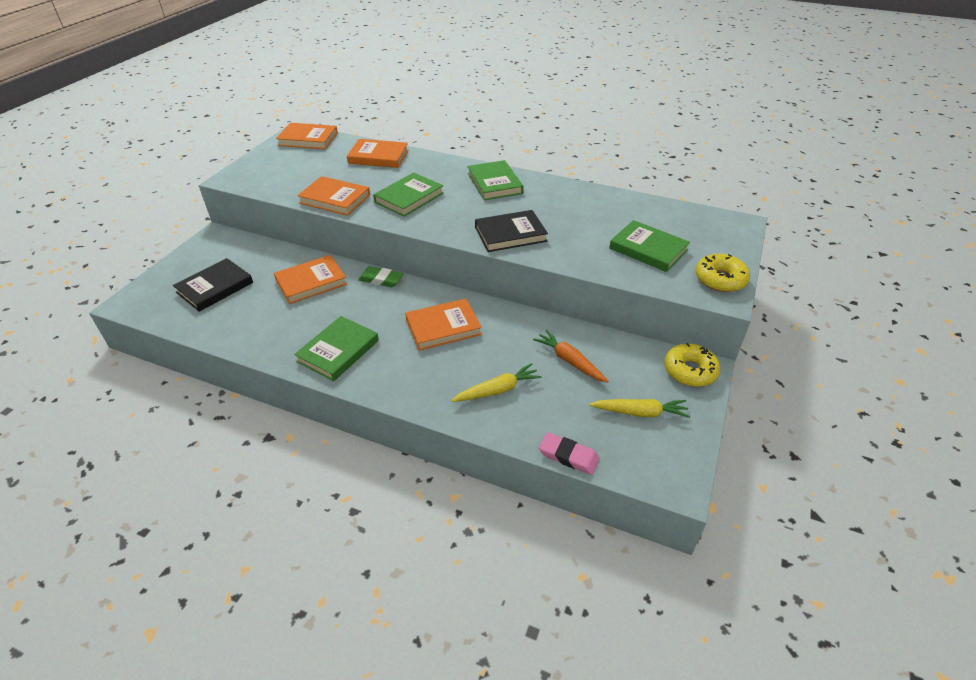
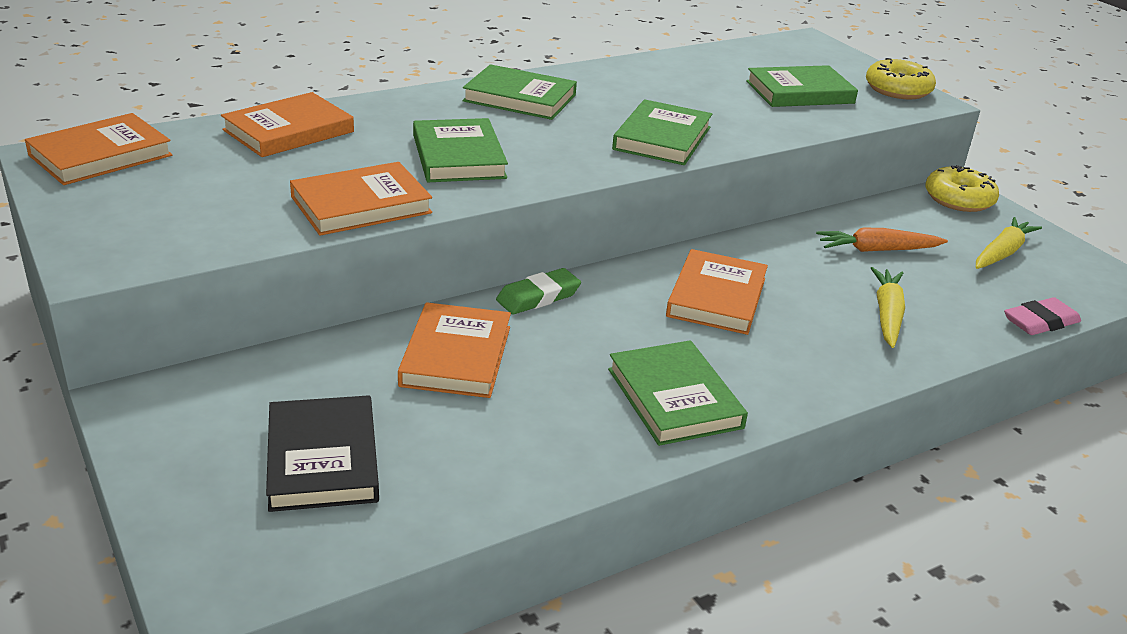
camera: 55 degrees left, 10 degrees down
black book [475,210,548,252] -> green book [612,99,712,165]

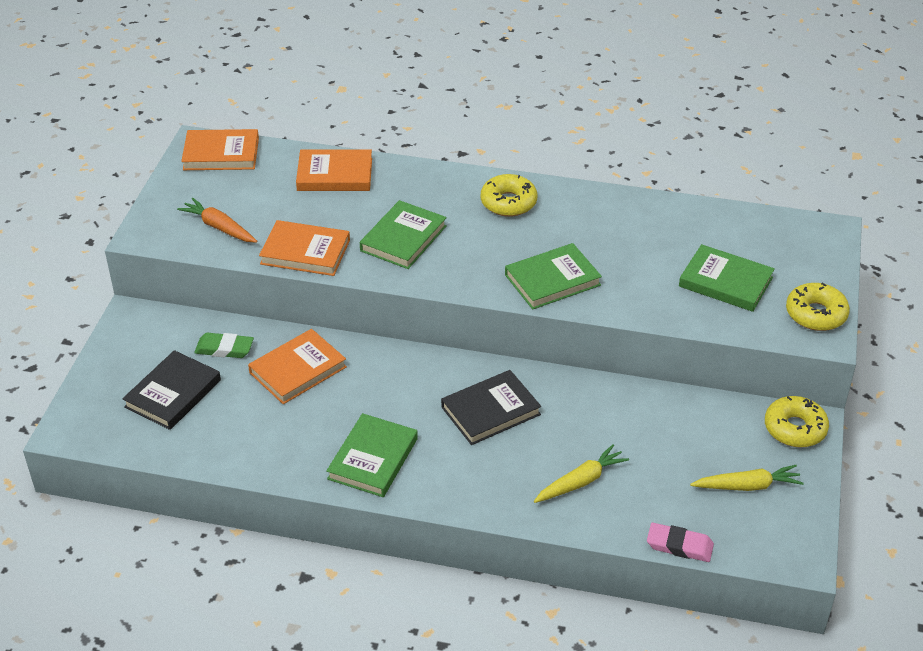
camera: 45 degrees right, 10 degrees up
green book [462,64,577,120] -> yellow donut [481,174,537,217]
green eraser [496,268,581,315] -> green eraser moved to [194,333,254,358]
orange book [666,249,768,335] -> black book [441,370,541,445]
orange carrot [816,228,948,252] -> orange carrot moved to [177,198,258,243]

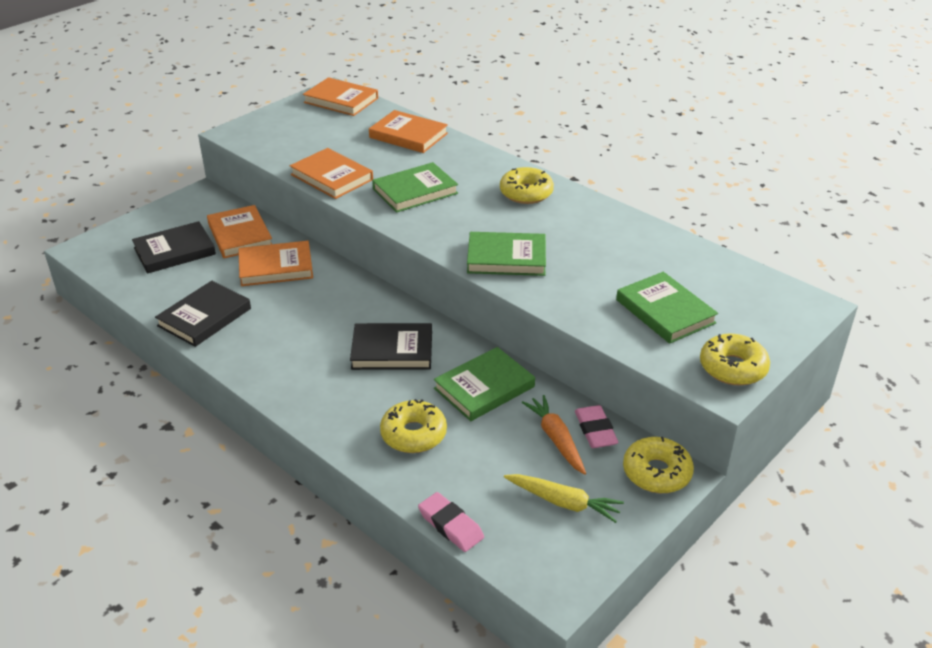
camera: 30 degrees right, 5 degrees down
orange carrot [177,198,258,243] -> orange carrot moved to [522,395,586,475]
green eraser [194,333,254,358] -> orange book [207,205,272,258]
green book [326,413,418,497] -> green book moved to [434,347,535,421]
yellow carrot [534,444,629,503] -> yellow donut [380,399,447,453]
none -> black book [155,281,251,347]
none -> pink eraser [575,405,619,448]

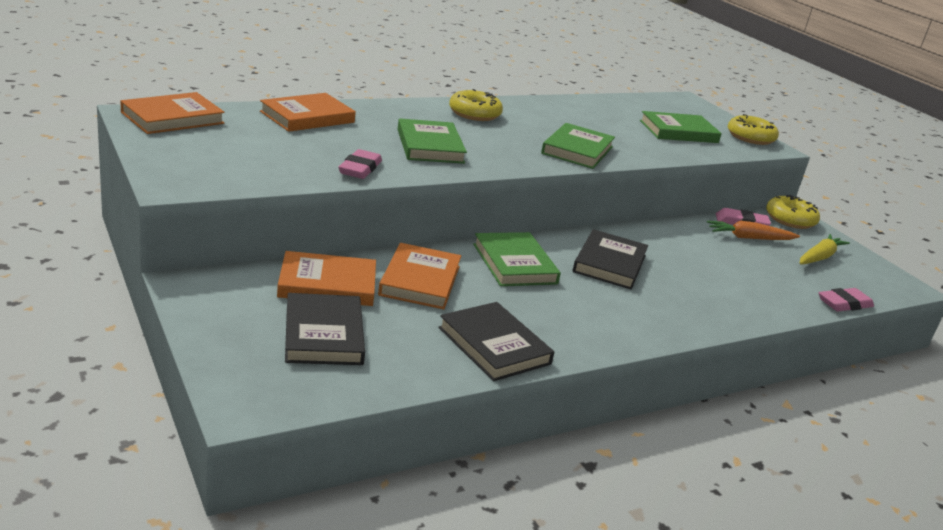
camera: 75 degrees left, 10 degrees down
orange book [290,148,373,199] -> pink eraser [338,149,382,179]
yellow donut [380,399,447,453] -> none
green book [434,347,535,421] -> green book moved to [473,232,561,286]

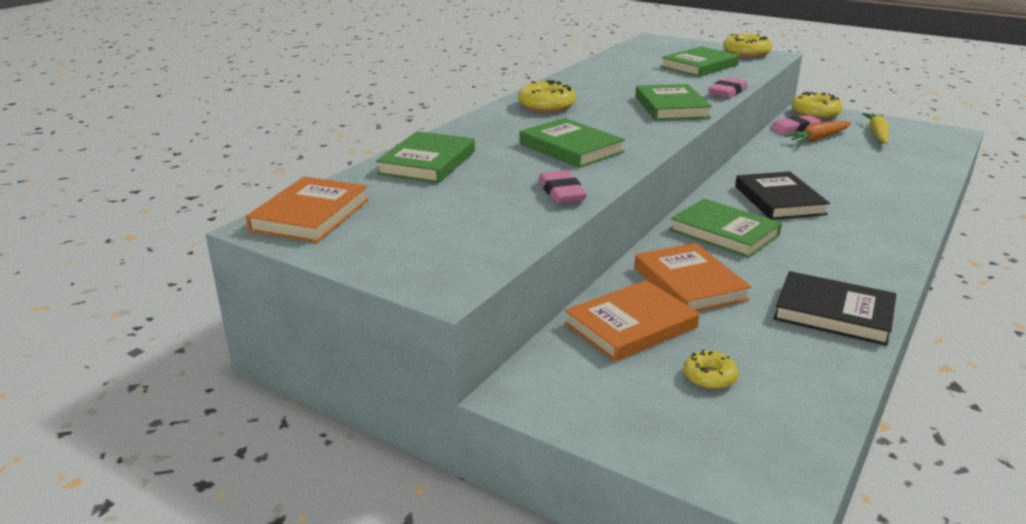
camera: 25 degrees left, 0 degrees up
orange book [260,93,356,132] -> green book [376,131,475,183]
black book [285,293,365,365] -> yellow donut [684,349,738,389]
pink eraser [819,288,874,312] -> pink eraser moved to [708,77,748,98]

